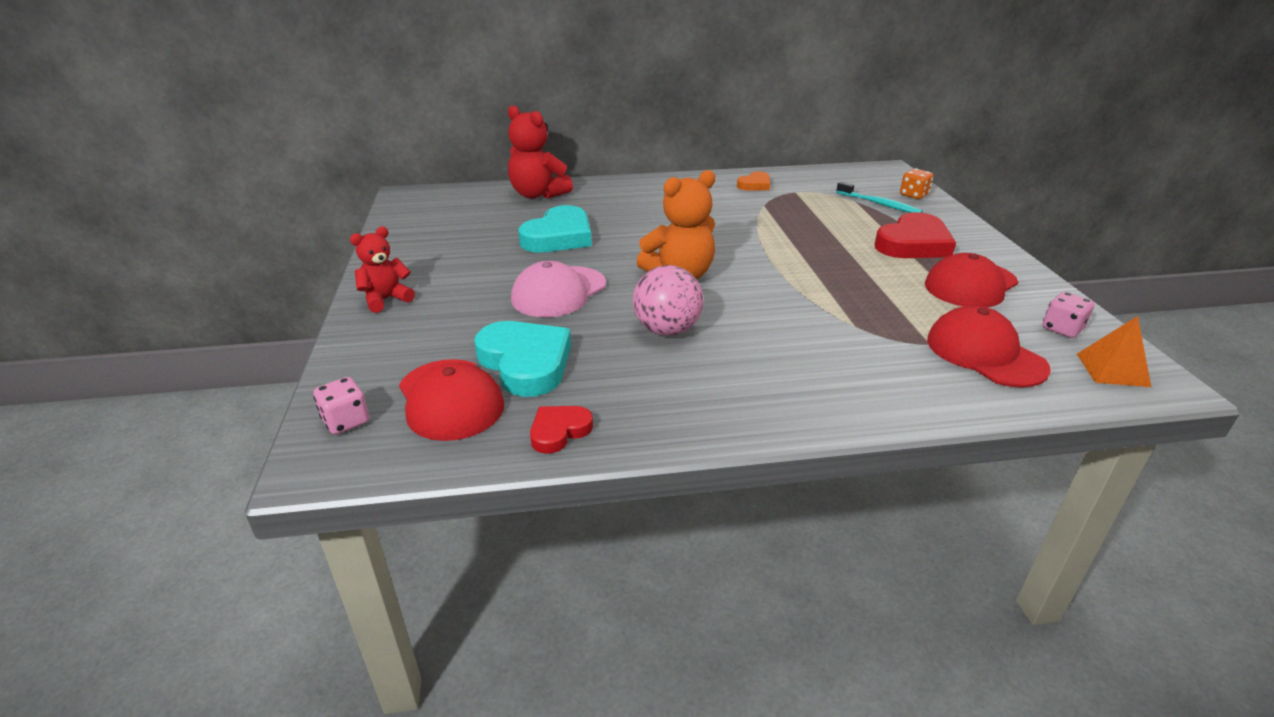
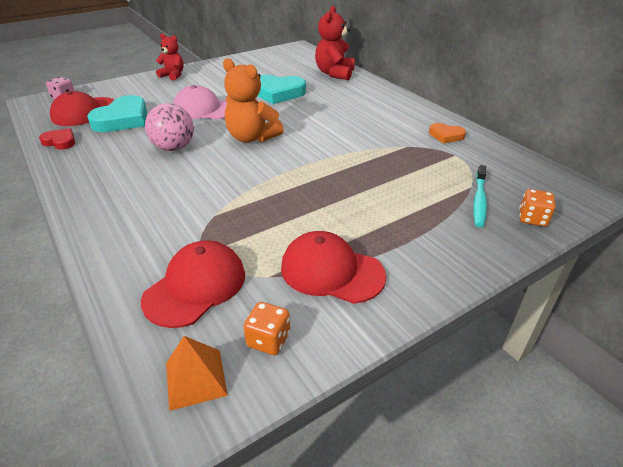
camera: 65 degrees right, 5 degrees up
red heart [874,212,956,258] -> none
pink dice [1042,292,1094,338] -> orange dice [243,302,290,355]

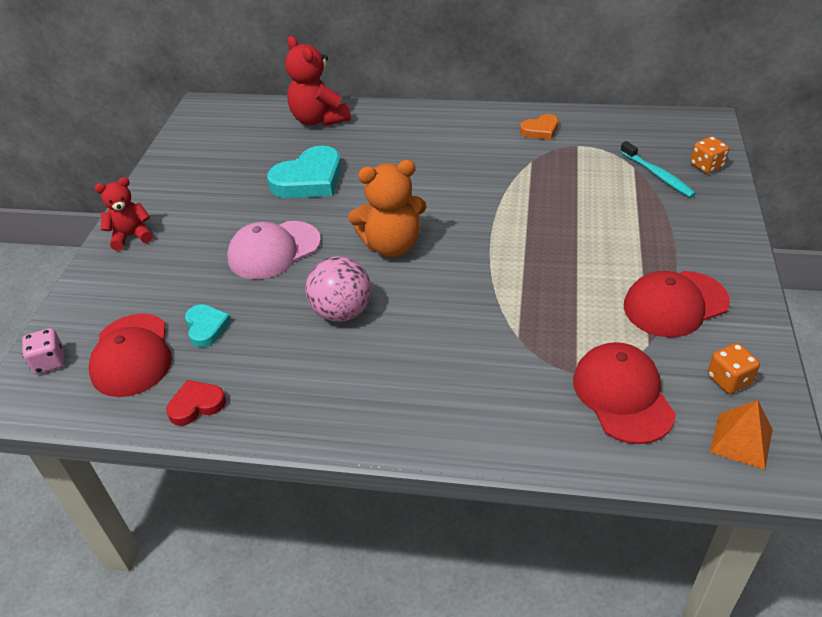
camera: 45 degrees left, 5 degrees up
turquoise heart [87,95,147,132] -> turquoise heart [185,304,231,347], size x0.54

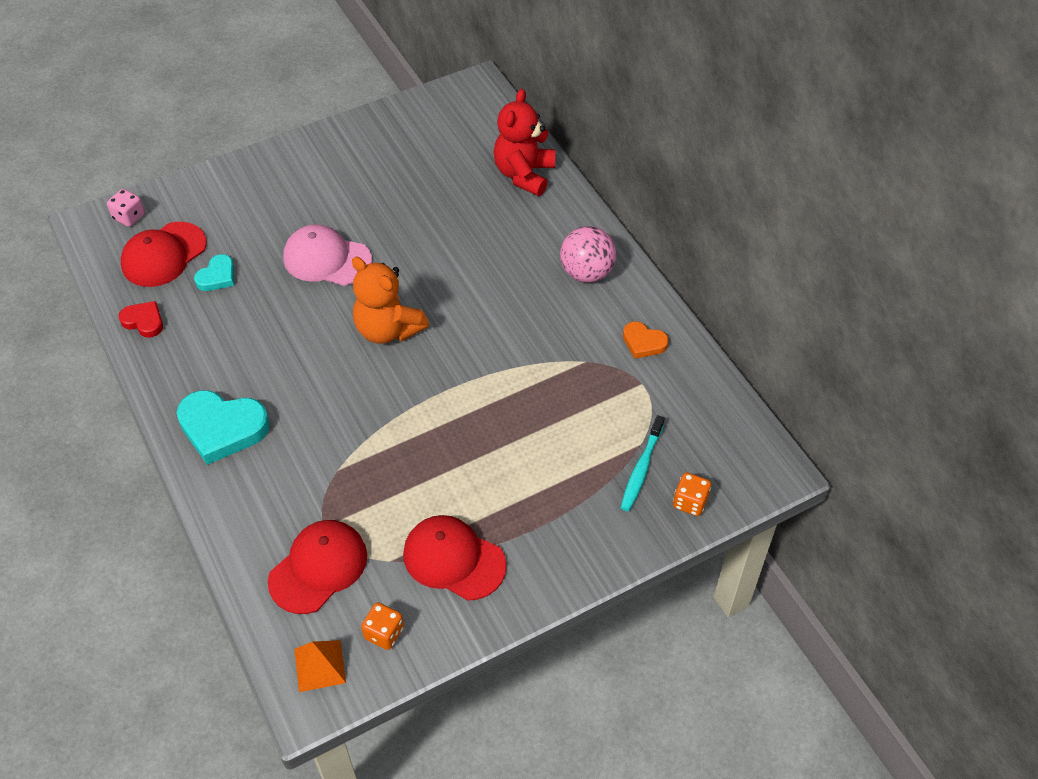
camera: 50 degrees right, 10 degrees up
red teddy bear [95,177,153,251] -> none
turquoise heart [267,145,342,198] -> turquoise heart moved to [177,390,270,465]
pink ball [305,256,371,322] -> pink ball moved to [560,226,616,283]

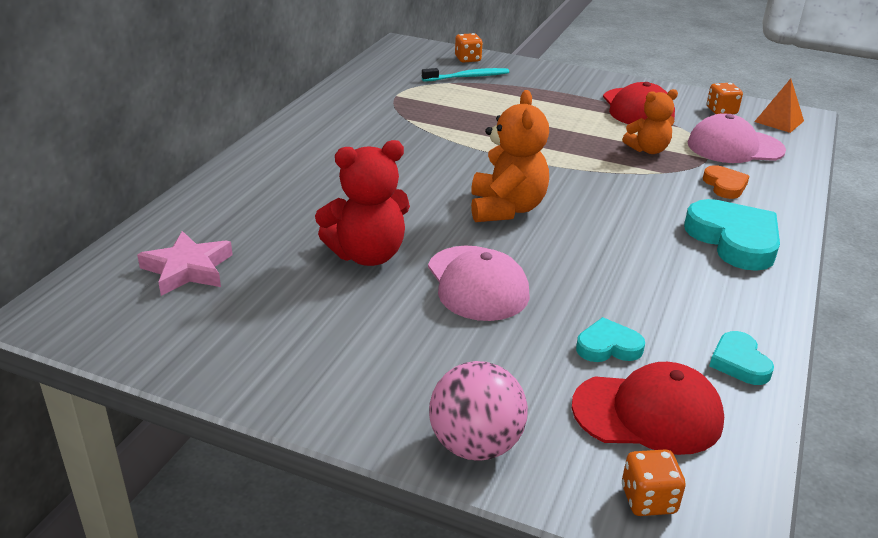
camera: 130 degrees left, 20 degrees down
pink dice [107,189,145,227] -> orange dice [622,449,686,516]
red heart [119,301,163,338] -> turquoise heart [709,331,774,385]
red cap [268,520,367,614] -> pink cap [688,113,786,163]
red teddy bear [494,89,555,196] -> red teddy bear moved to [315,140,410,266]
pink ball [560,226,616,283] -> pink ball moved to [429,361,528,461]
orange heart [623,321,669,359] -> orange heart moved to [703,165,749,199]
none -> pink star [137,231,233,296]
none -> orange teddy bear [622,89,678,154]

